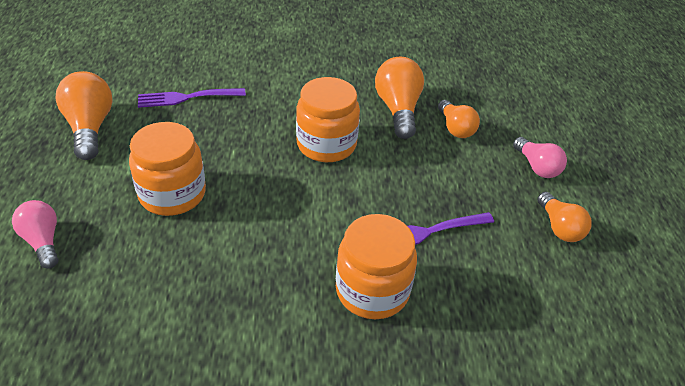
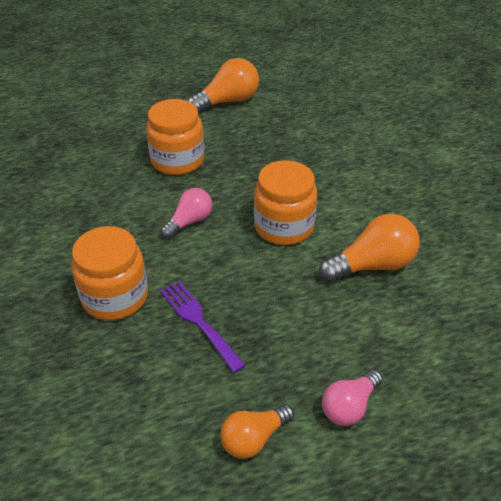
camera: 75 degrees right, 0 degrees up
pink light bulb [12,200,58,269] -> pink light bulb moved to [161,188,212,238]
purple fork [138,88,246,108] -> none
orange light bulb [438,100,480,138] -> none

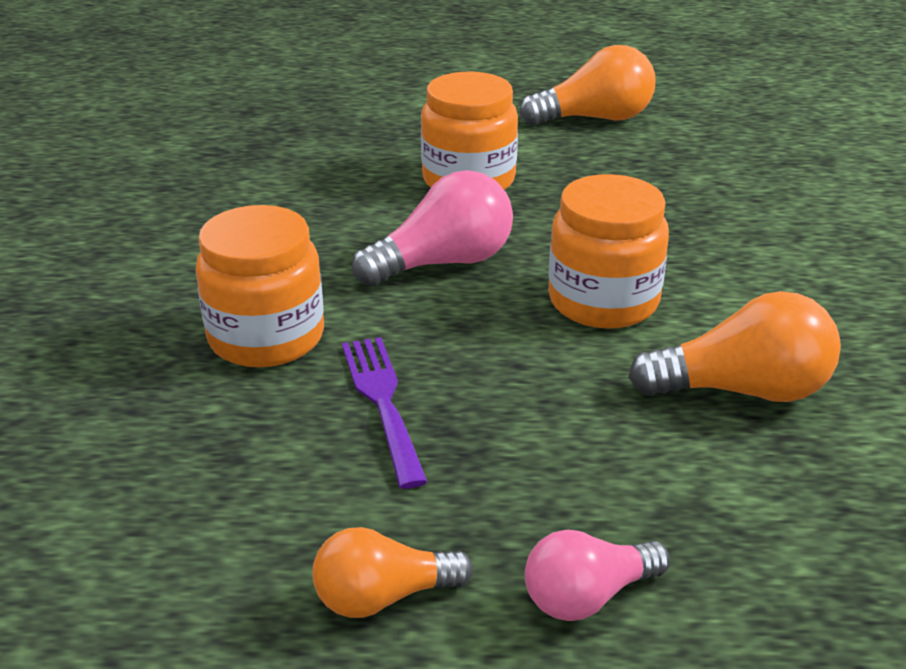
camera: 20 degrees right, 10 degrees down
pink light bulb [161,188,212,238] -> pink light bulb [352,170,513,286], size x1.55

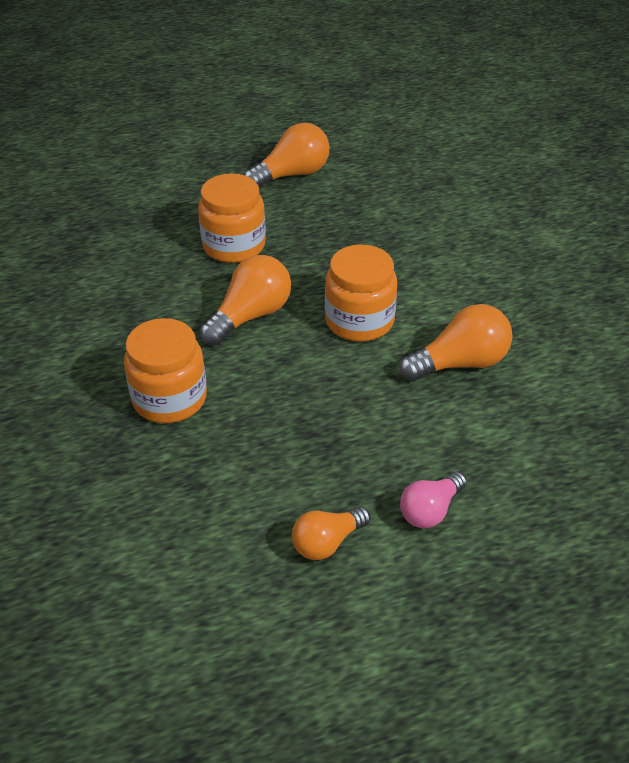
camera: 20 degrees left, 10 degrees up
purple fork [342,337,427,489] -> none
pink light bulb [352,170,513,286] -> orange light bulb [200,255,291,345]

